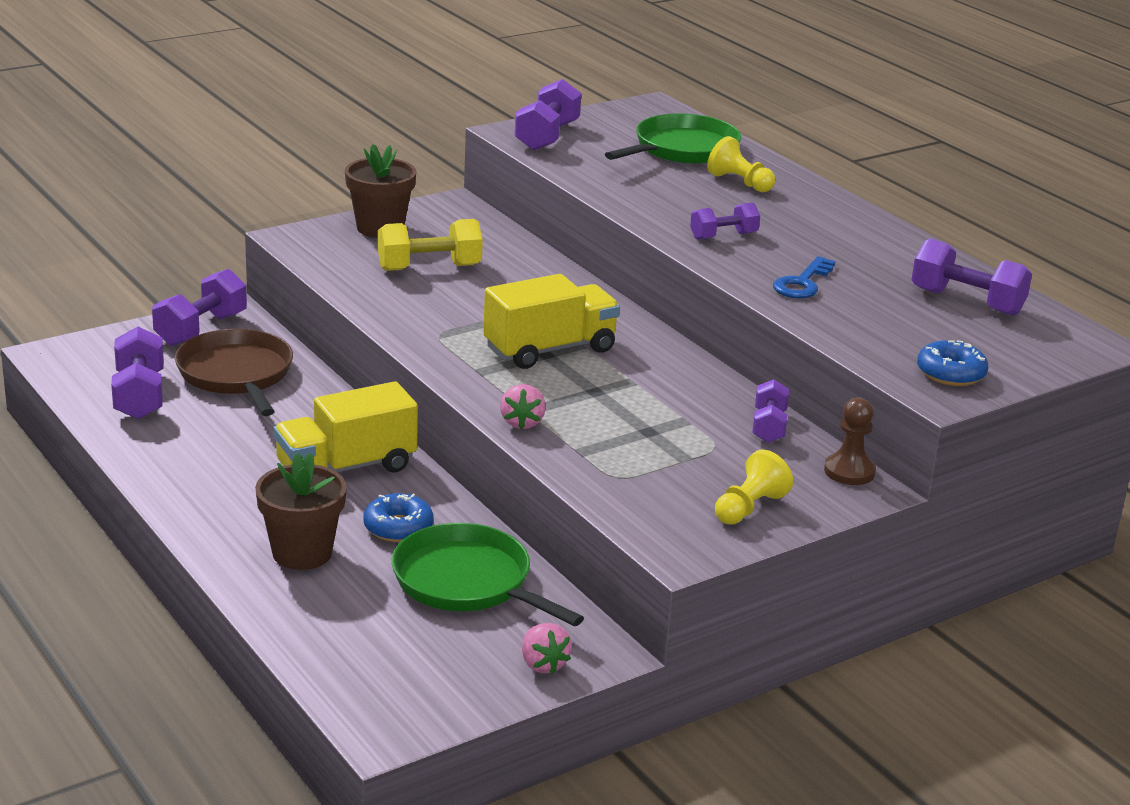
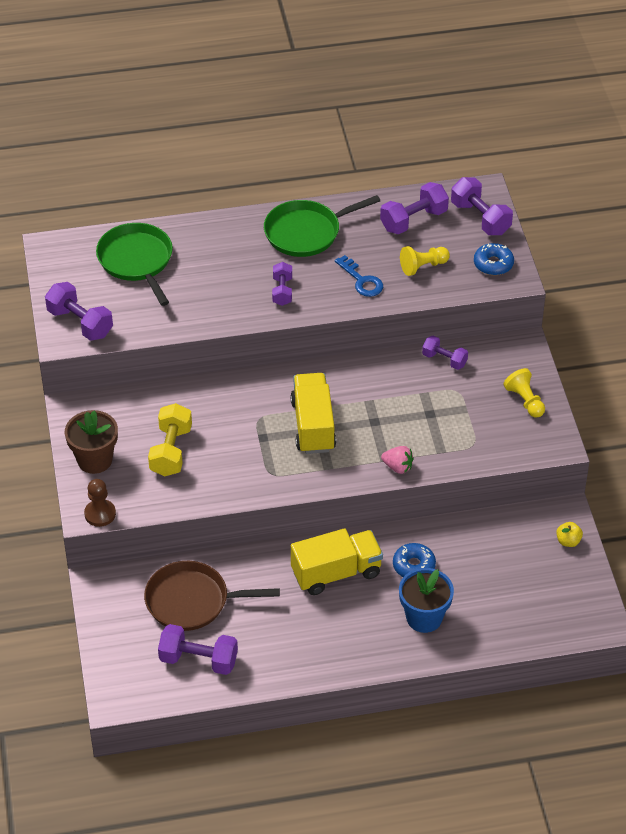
camera: 65 degrees left, 20 degrees up
purple dumbbell [152,269,247,346] -> purple dumbbell moved to [451,177,513,235]
brown flower pot [255,453,347,570] -> blue flower pot [399,568,454,633]
yellow truck [274,381,418,473] -> yellow truck turned 105 degrees counterclockwise [291,528,383,595]
green pan [392,523,584,626] -> green pan moved to [264,195,380,257]
pink strawberry [522,623,572,674] -> yellow apple [557,522,583,547]
yellow pawn [707,136,775,192] -> yellow pawn moved to [400,246,450,276]
brown pawn [824,397,876,485] -> brown pawn moved to [84,479,116,527]

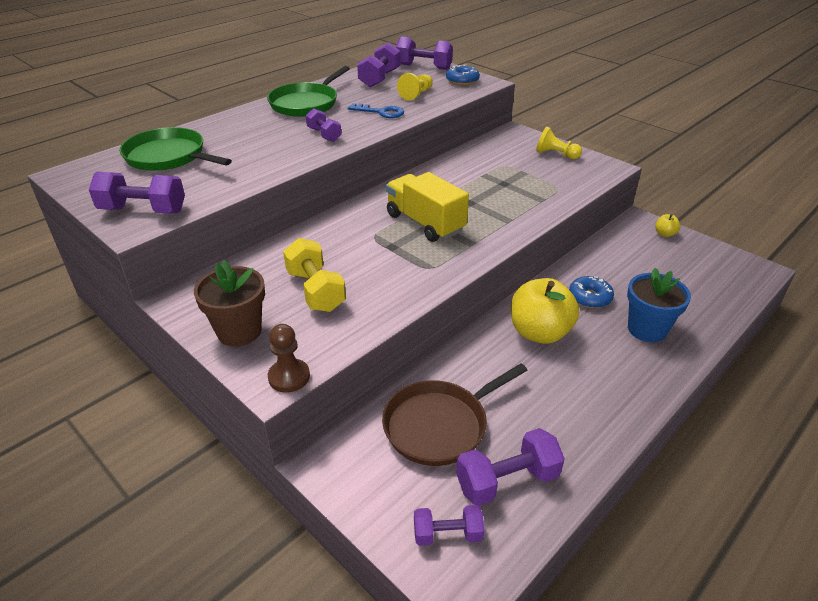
camera: 35 degrees left, 10 degrees down
yellow truck [291,528,383,595] -> yellow apple [511,278,579,344]
pink strawberry [381,446,413,474] -> none
purple dumbbell [422,336,468,370] -> purple dumbbell moved to [414,505,484,546]

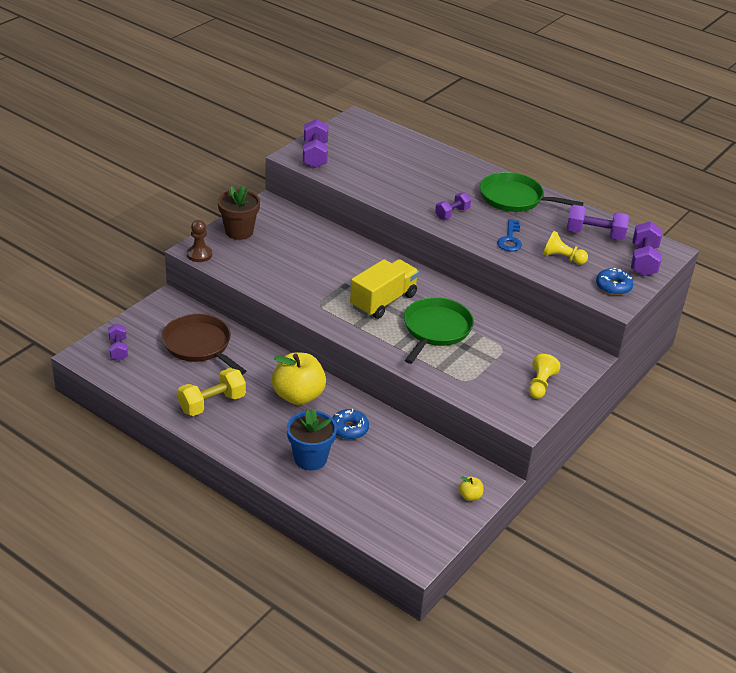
camera: 80 degrees right, 0 degrees up
green pan [119,127,232,171] -> green pan moved to [404,297,474,364]
yellow dumbbell [283,238,346,312] -> yellow dumbbell moved to [178,368,246,416]
purple dumbbell [456,428,565,506] -> none

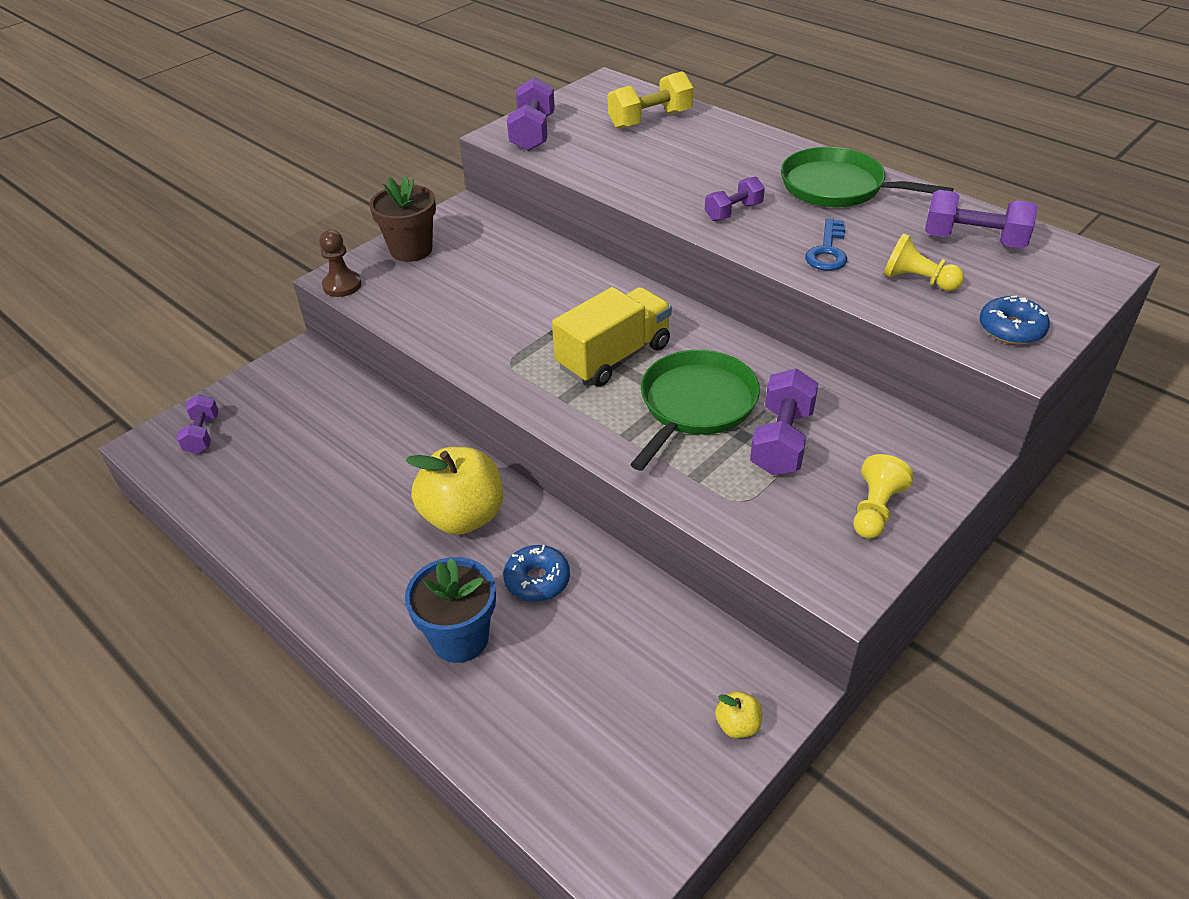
camera: 10 degrees right, 5 degrees up
brown pan [162,314,246,375] -> none
yellow dumbbell [178,368,246,416] -> yellow dumbbell moved to [608,71,693,129]
purple dumbbell [631,221,662,276] -> purple dumbbell moved to [750,368,819,475]

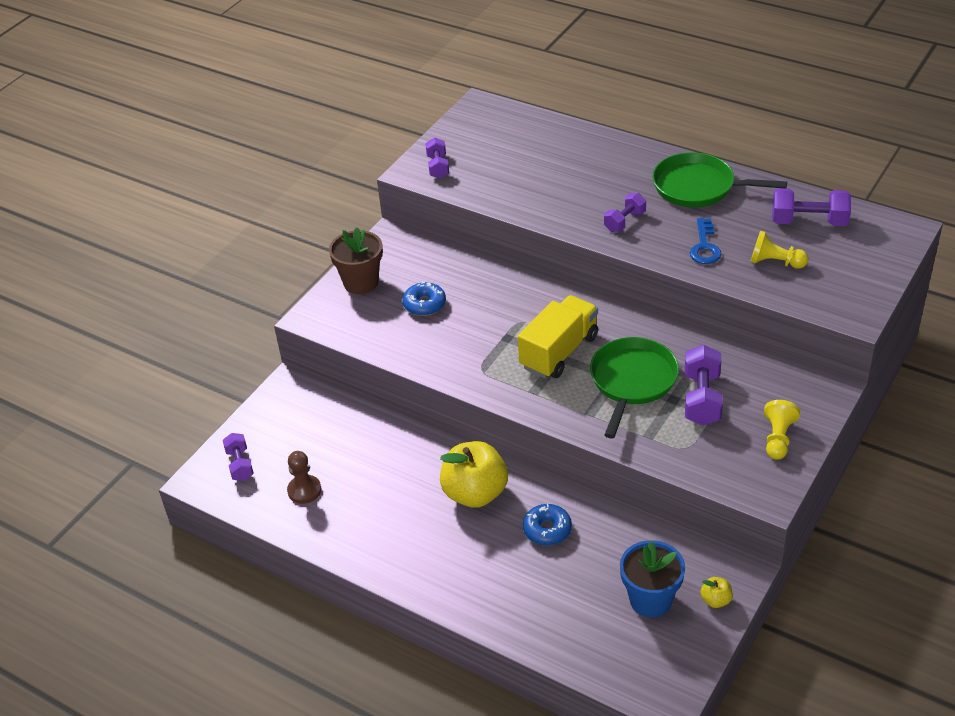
camera: 10 degrees left, 0 degrees up
brown pawn [319,230,362,297] -> brown pawn moved to [287,451,321,504]
blue flower pot [405,557,496,663] -> blue flower pot moved to [620,540,685,617]
purple dumbbell [507,77,555,151] -> purple dumbbell [425,137,449,179], size x0.63
yellow dumbbell [608,71,693,129] -> none
blue donut [979,296,1050,345] -> blue donut moved to [402,282,446,316]

